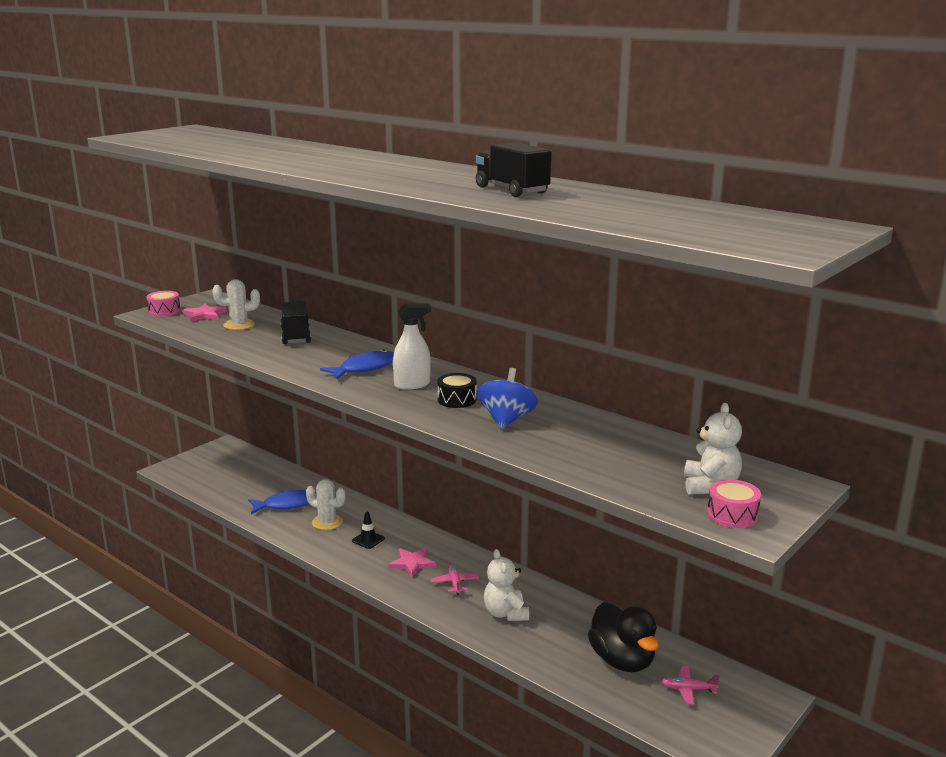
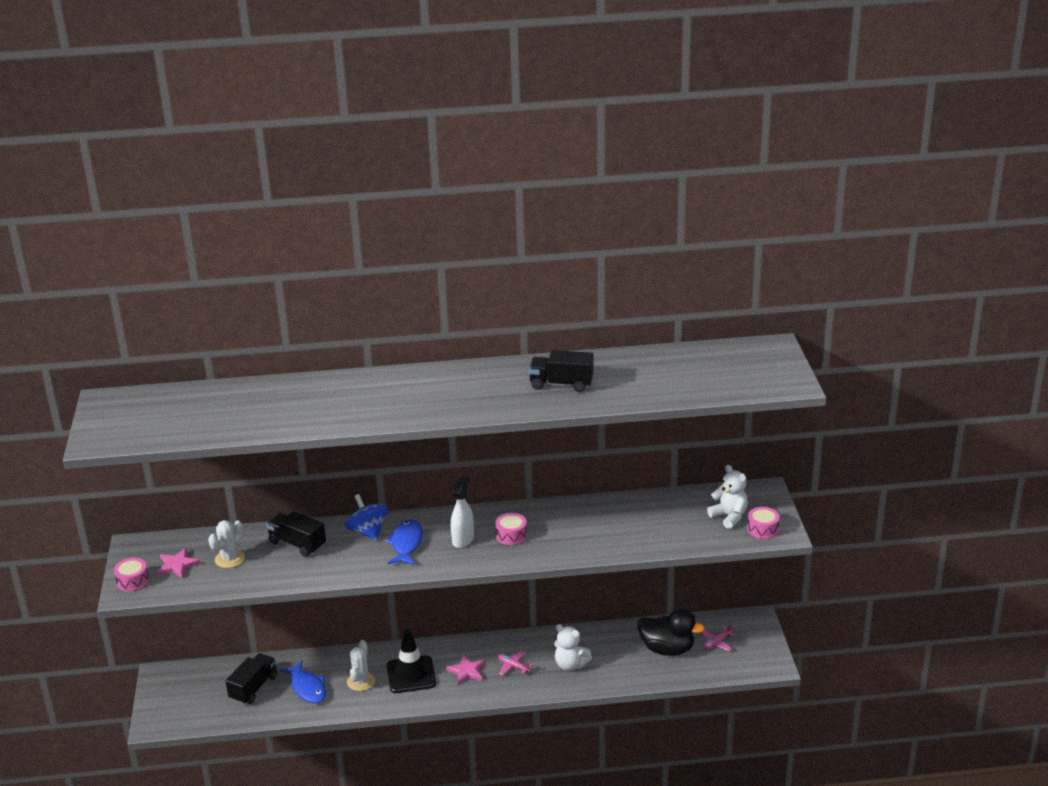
camera: 45 degrees left, 10 degrees up
blue fish [248,490,317,514] -> blue fish turned 120 degrees clockwise [280,660,326,704]
white cactus [306,479,345,530] -> white cactus turned 60 degrees counterclockwise [347,640,375,691]
black traffic cone [352,512,385,549] -> black traffic cone [386,629,436,693], size x2.07
black drum [437,373,476,408] -> pink drum [495,513,527,545]
blue spinning top [477,368,538,429] -> blue spinning top moved to [345,494,388,541]
none -> black truck [226,653,278,705]

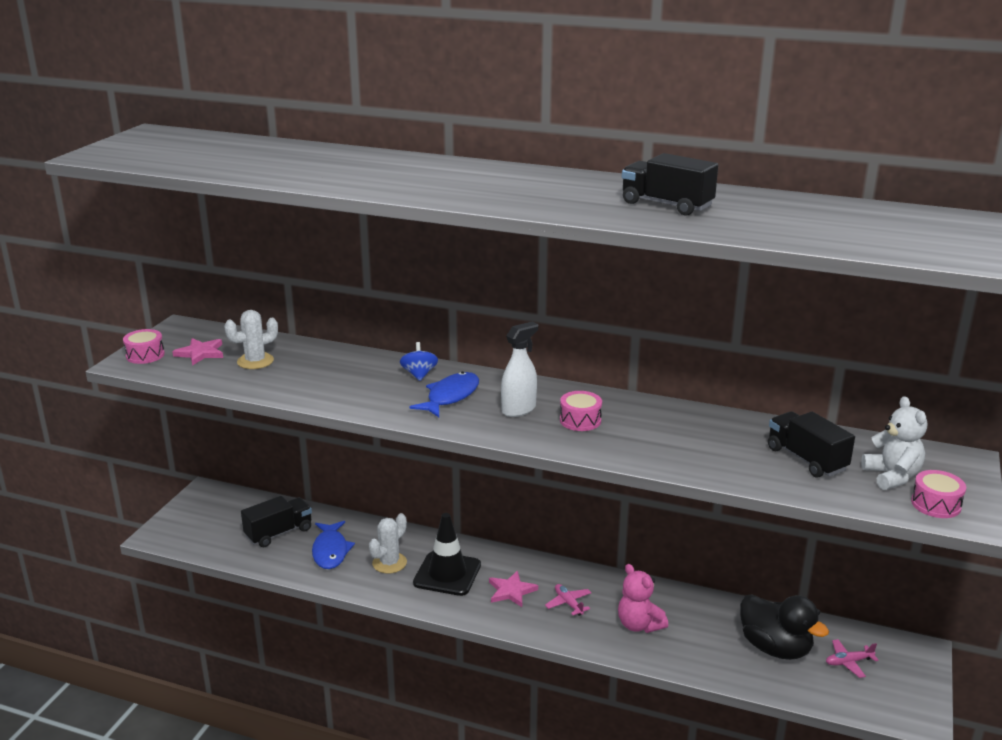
camera: 25 degrees right, 5 degrees down
black truck [266,511,326,557] -> black truck moved to [768,411,855,478]
blue spinning top [345,494,388,541] -> blue spinning top [400,342,438,381], size x0.66
white teddy bear [554,624,592,671] -> pink teddy bear [618,564,668,633]

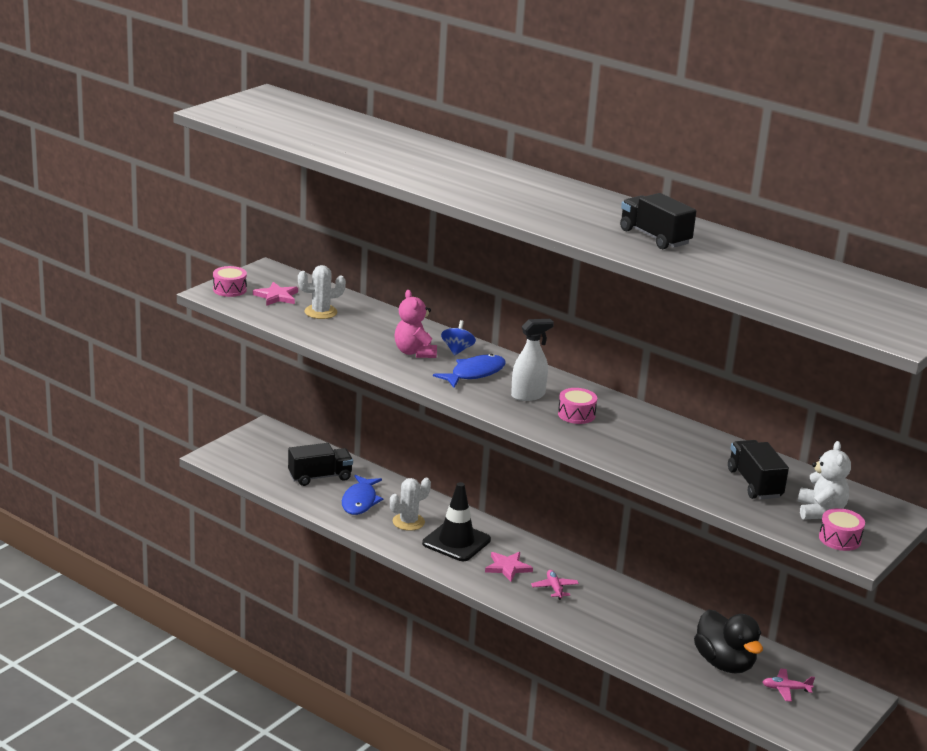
camera: 15 degrees right, 0 degrees up
pink teddy bear [618,564,668,633] -> pink teddy bear moved to [394,290,437,358]

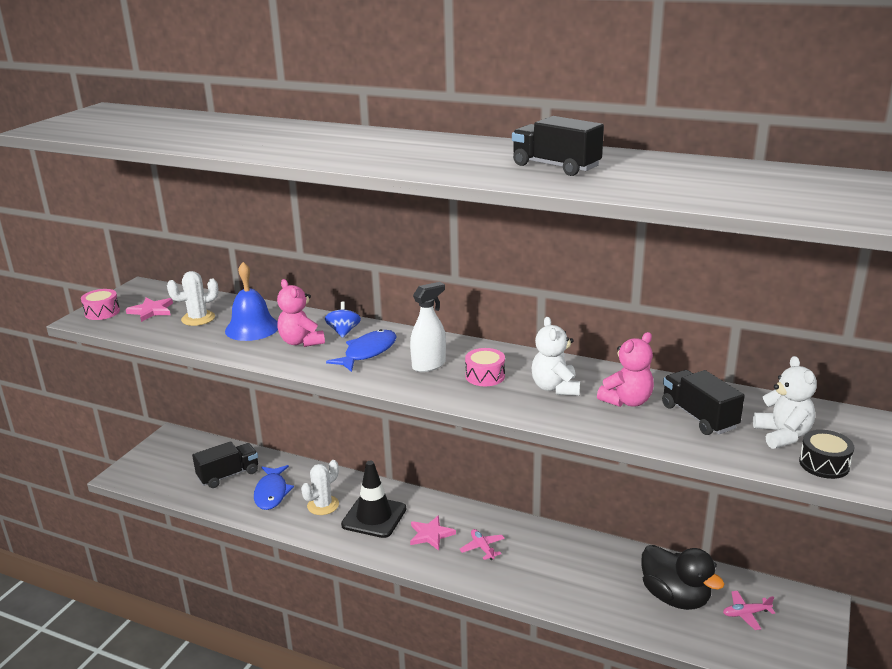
camera: 10 degrees left, 0 degrees up
pink drum [819,508,865,551] -> black drum [799,430,855,479]
none -> blue bell [225,262,278,341]
none -> white teddy bear [532,317,580,396]
none -> pink teddy bear [597,332,654,407]

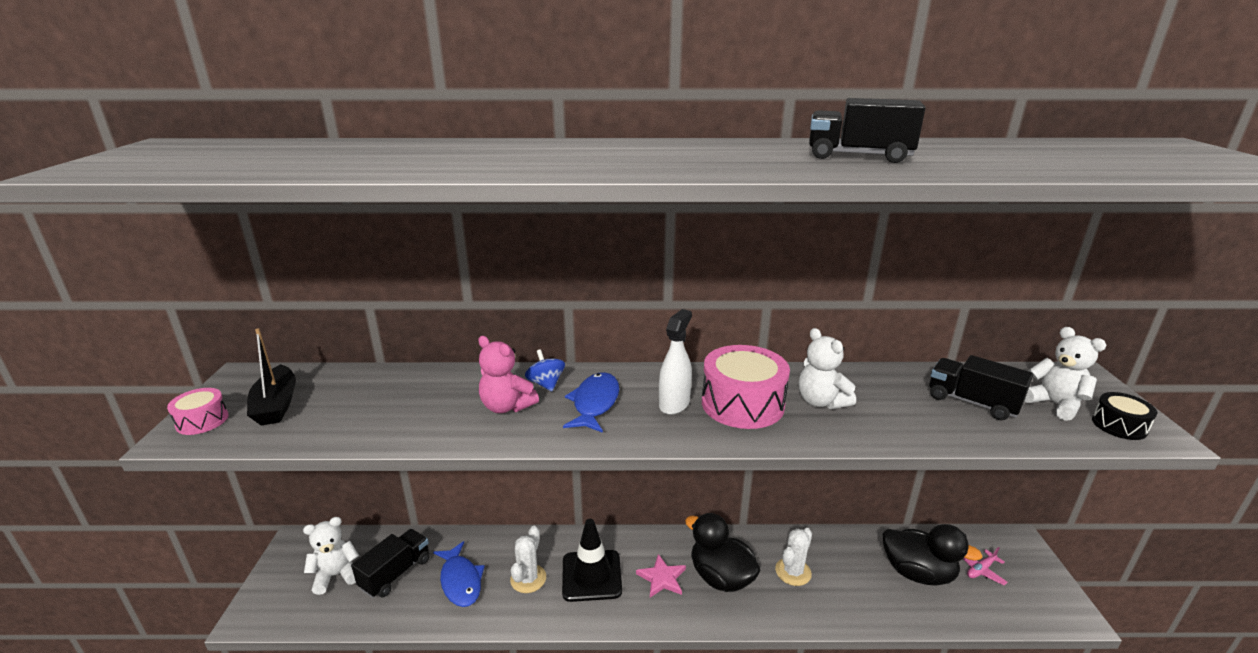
camera: 25 degrees left, 0 degrees up
pink star [126,298,173,322] -> black boat [247,328,296,425]
white cactus [167,271,219,326] -> white cactus moved to [775,528,812,586]
blue bell [225,262,278,341] -> none
pink plane [460,529,505,560] -> black duck [685,513,761,592]
pink drum [465,348,505,386] -> pink drum [702,345,790,429], size x1.88
pink teddy bear [597,332,654,407] -> none
none -> white teddy bear [303,517,359,595]

